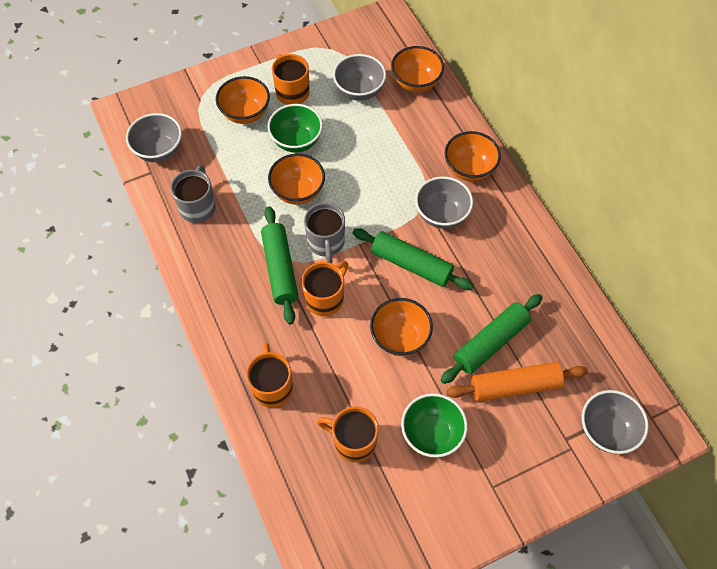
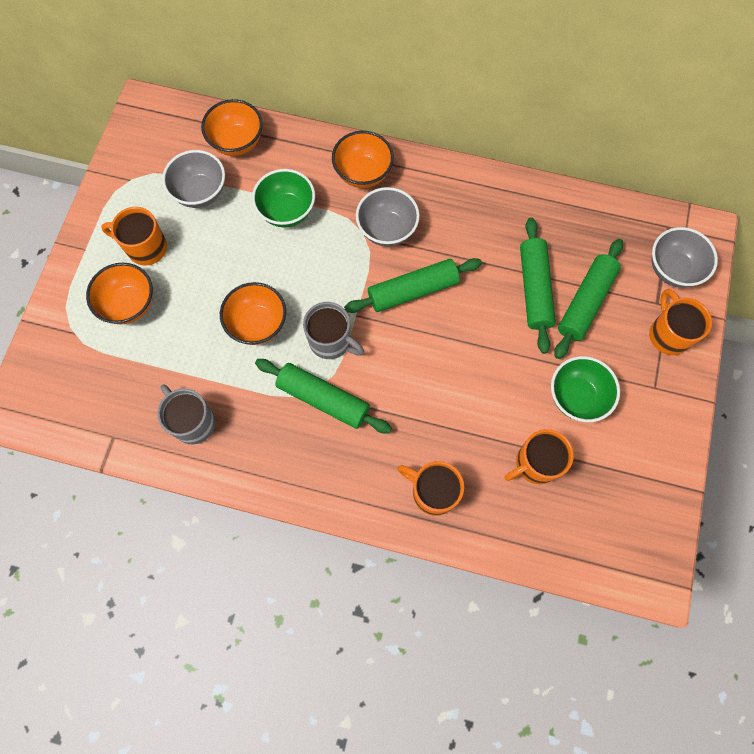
camera: 50 degrees left, 10 degrees up
grey bowl [126,113,182,162] -> none
green bowl [268,104,323,152] -> green bowl moved to [252,169,315,227]
orange mug [302,261,348,316] -> orange mug moved to [649,289,712,355]
orange bowl [370,298,433,356] -> none
orange rolling pin [446,362,588,402] -> green rolling pin [554,239,623,359]

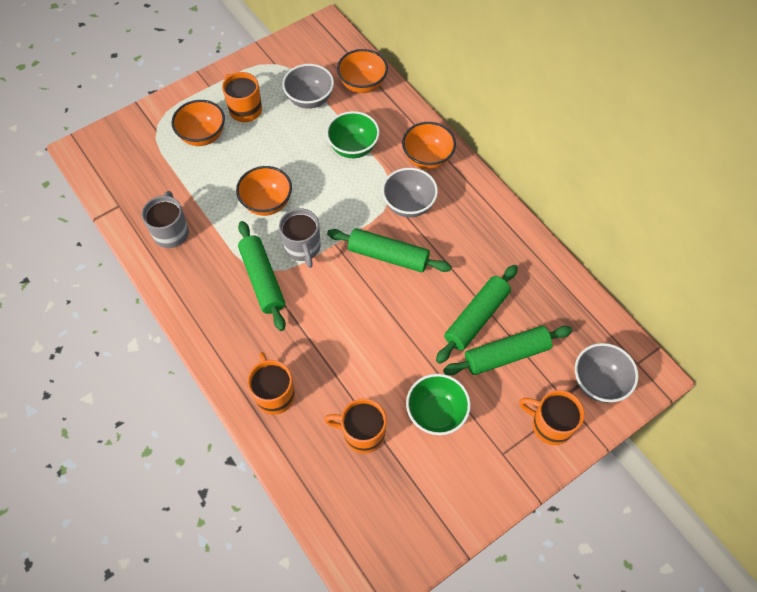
camera: 40 degrees right, 10 degrees down
orange mug [649,289,712,355] -> orange mug turned 90 degrees counterclockwise [519,390,585,445]

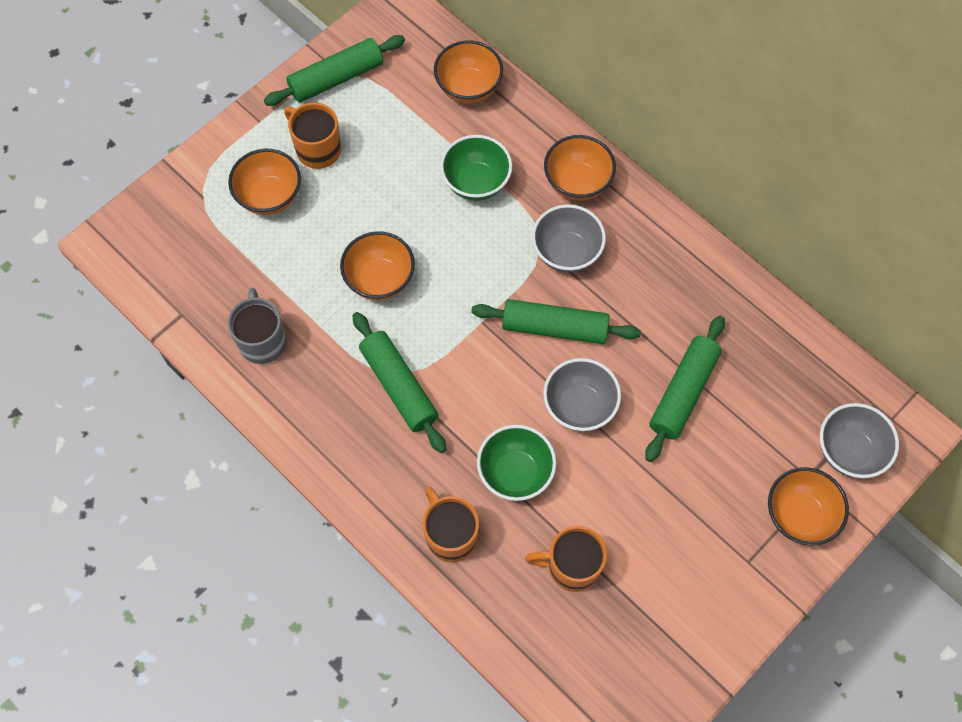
camera: 10 degrees left, 5 degrees up
grey mug [279,208,321,268] -> none
grey bowl [282,64,334,109] -> grey bowl moved to [543,358,621,432]
green bowl [406,374,471,435] -> green bowl moved to [477,425,556,501]
green rolling pin [443,326,572,375] -> green rolling pin moved to [264,35,405,106]
orange mug [519,390,585,445] -> orange bowl [768,467,849,546]

